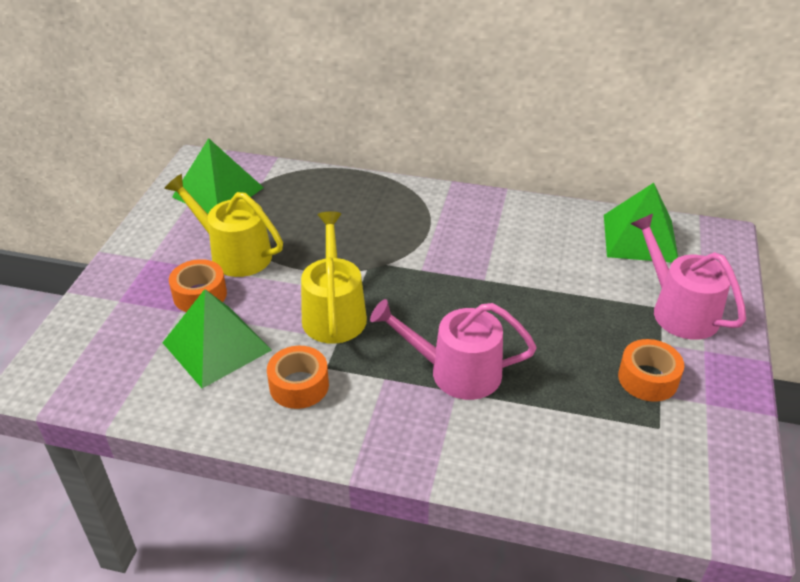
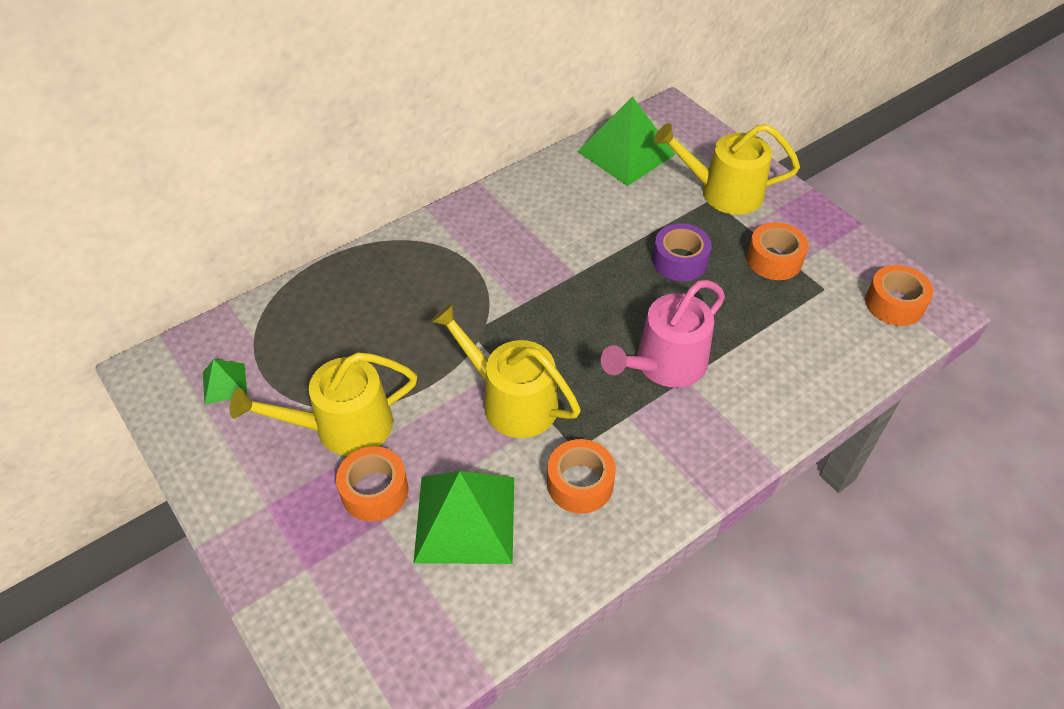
camera: 50 degrees left, 10 degrees up
green pyramid [172,138,264,214] -> green pyramid [203,359,247,405], size x0.48
pink watering can [630,214,746,340] -> yellow watering can [654,123,800,215]
none -> purple tape [652,223,712,281]
none -> orange tape [865,265,933,326]

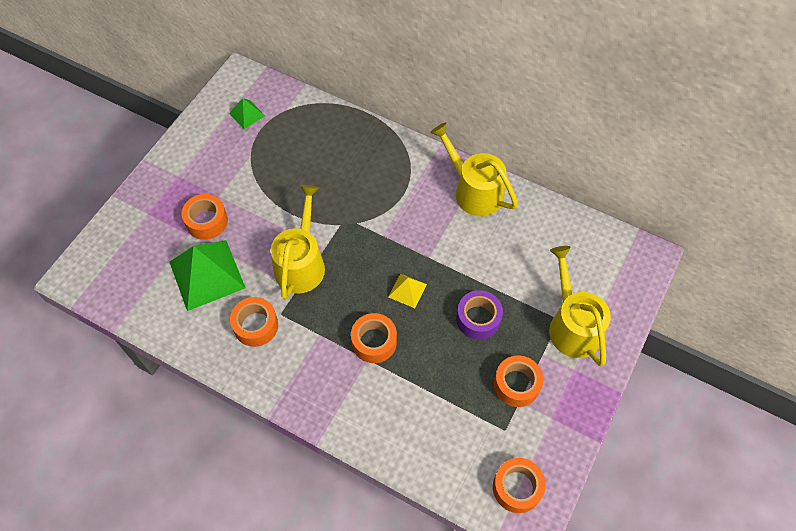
camera: 65 degrees right, 10 degrees up
yellow watering can [230,352,417,456] -> yellow watering can moved to [430,123,518,216]
green pyramid [578,96,676,186] -> none
pink watering can [601,280,725,388] -> orange tape [351,313,397,363]
none -> yellow pyramid [388,274,427,308]

